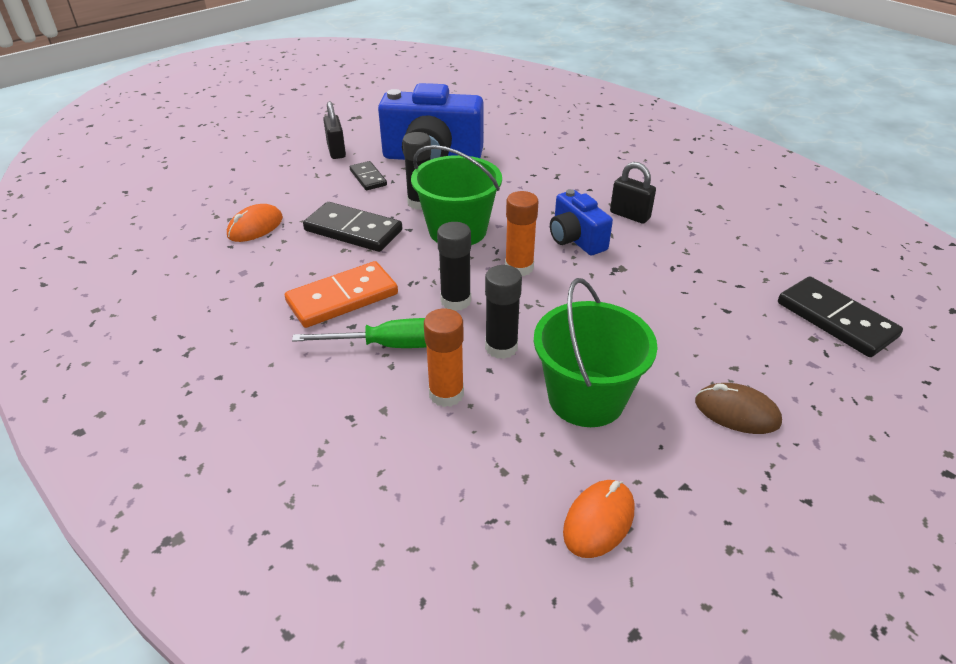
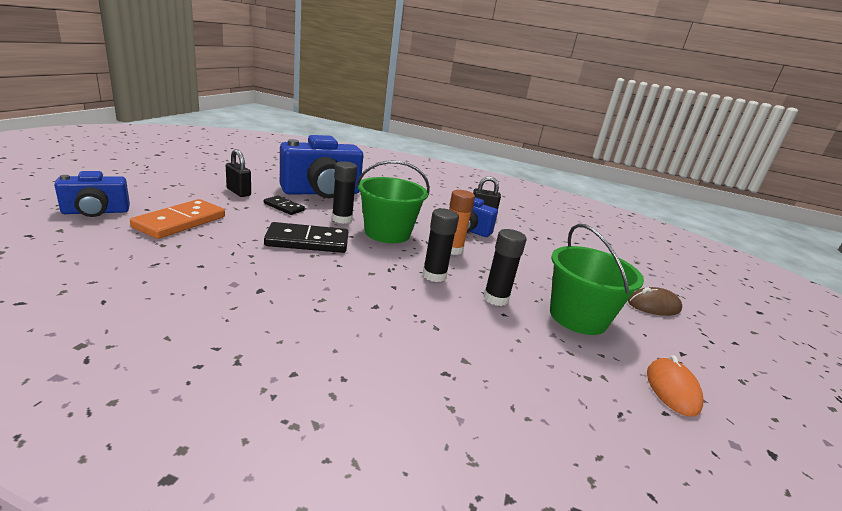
camera: 35 degrees left, 15 degrees down
orange mouse [227,204,283,242] -> none
orange domino [285,261,398,328] -> orange domino moved to [130,199,225,239]
green screwdriver [292,318,427,348] -> none
orange glue stick [424,309,464,407] -> none
black domino [778,276,903,357] -> none
none -> blue camera [54,171,130,217]

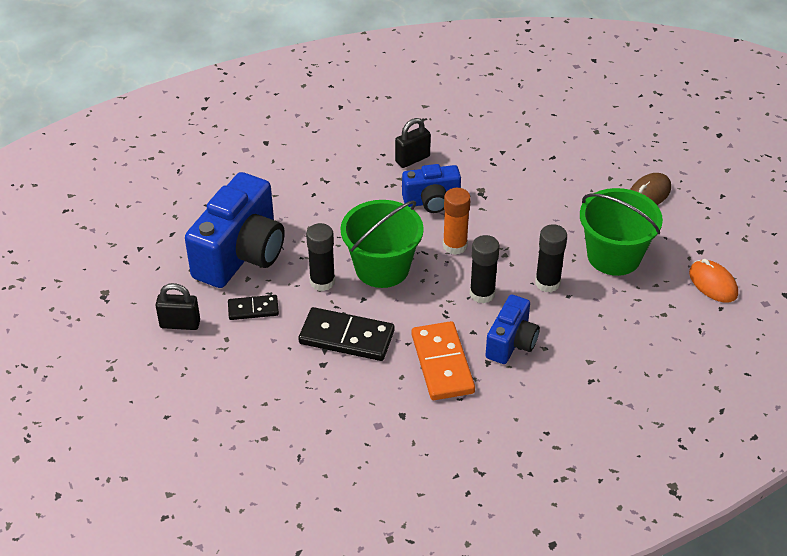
camera: 35 degrees left, 20 degrees up
blue camera [54,171,130,217] -> blue camera moved to [485,294,540,364]
orange domino [130,199,225,239] -> orange domino moved to [411,321,475,400]
black domino [264,222,348,253] -> black domino turned 60 degrees clockwise [299,307,394,361]

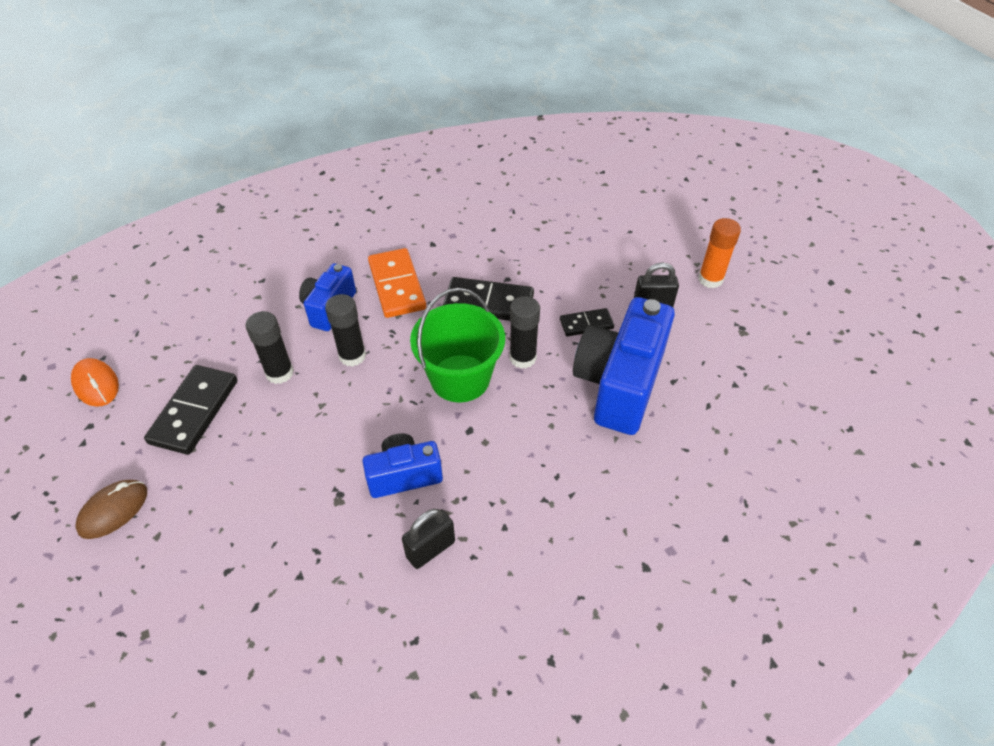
camera: 175 degrees right, 5 degrees up
orange glue stick [443,188,471,255] -> orange glue stick moved to [698,218,741,288]
green bucket [580,188,663,276] -> black domino [144,365,237,455]

